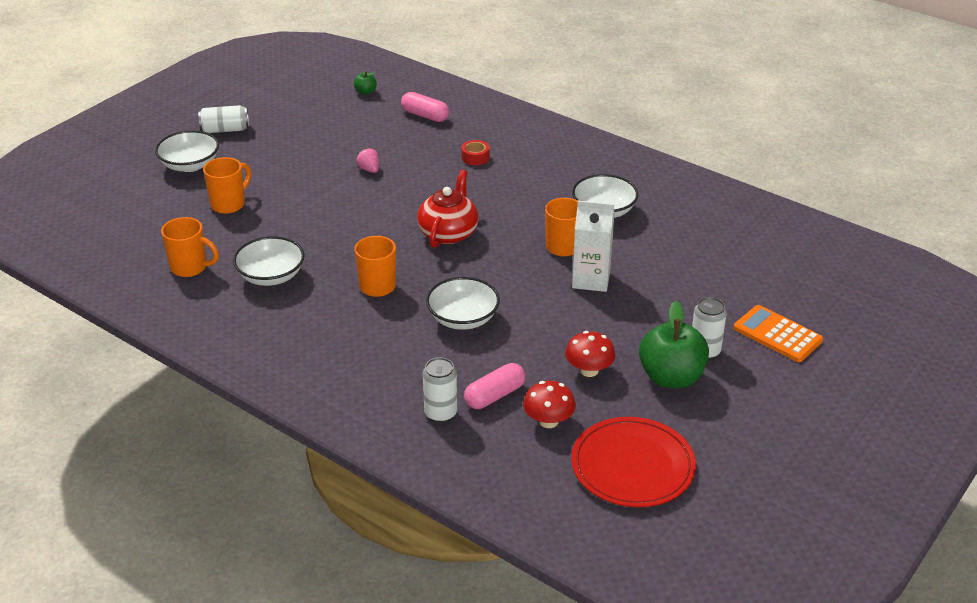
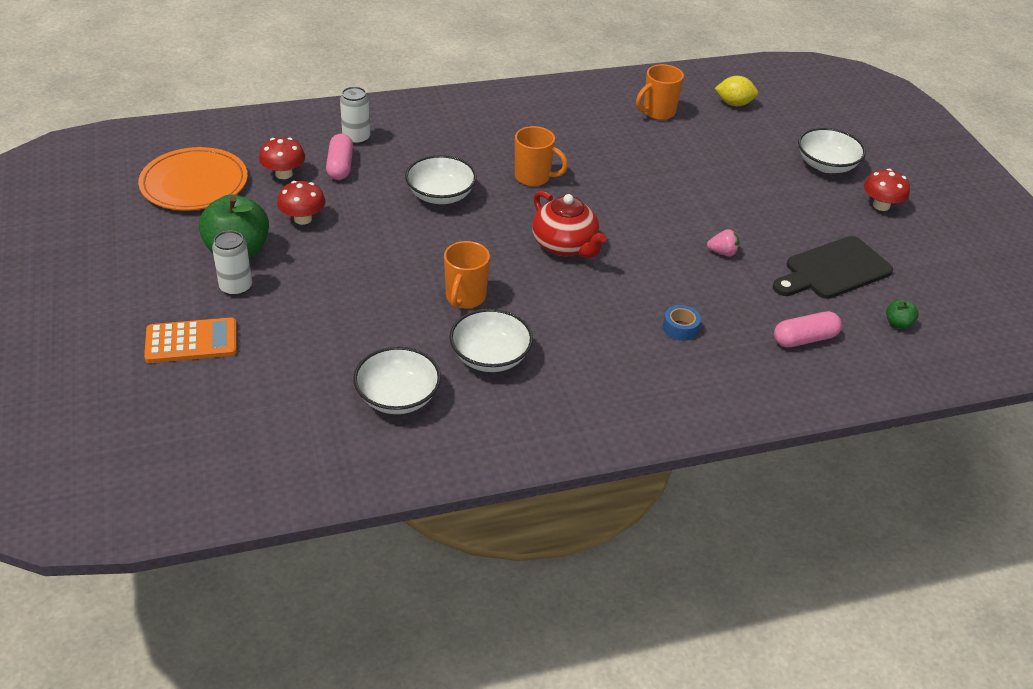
camera: 125 degrees right, 5 degrees up
white can [198,105,249,133] -> red mushroom [864,169,910,211]
orange mug [203,157,251,214] -> none
white bowl [233,236,305,286] -> white bowl moved to [353,347,441,414]
red tape [461,140,490,165] -> blue tape [663,305,701,341]
red plate [571,417,696,507] -> orange plate [138,147,248,210]
white carton [572,200,615,292] -> none
none -> yellow lemon [715,76,758,106]
none -> black cutting board [773,236,893,299]

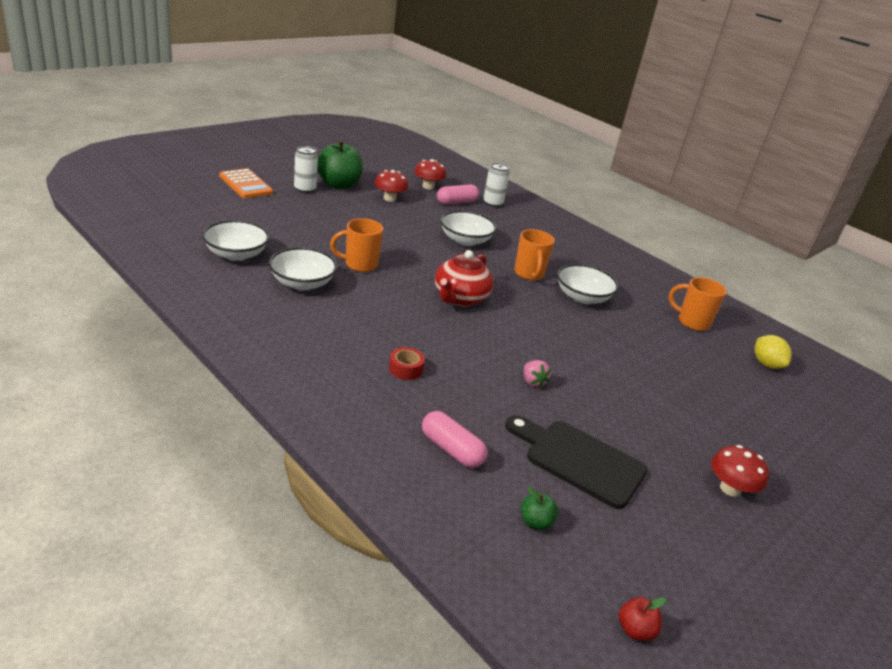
camera: 60 degrees right, 10 degrees down
orange plate [138,147,248,210] -> none
blue tape [663,305,701,341] -> red tape [389,347,425,380]
white bowl [798,128,866,173] -> white bowl moved to [557,264,619,304]
none -> red apple [619,597,666,641]

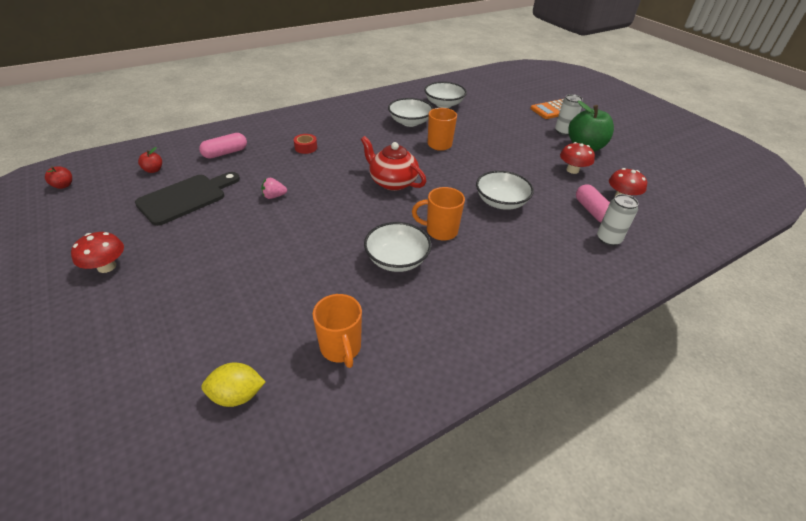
camera: 105 degrees right, 10 degrees up
green apple [521,487,558,530] -> red apple [138,147,162,173]
orange mug [668,277,727,331] -> orange mug turned 120 degrees clockwise [313,294,362,368]

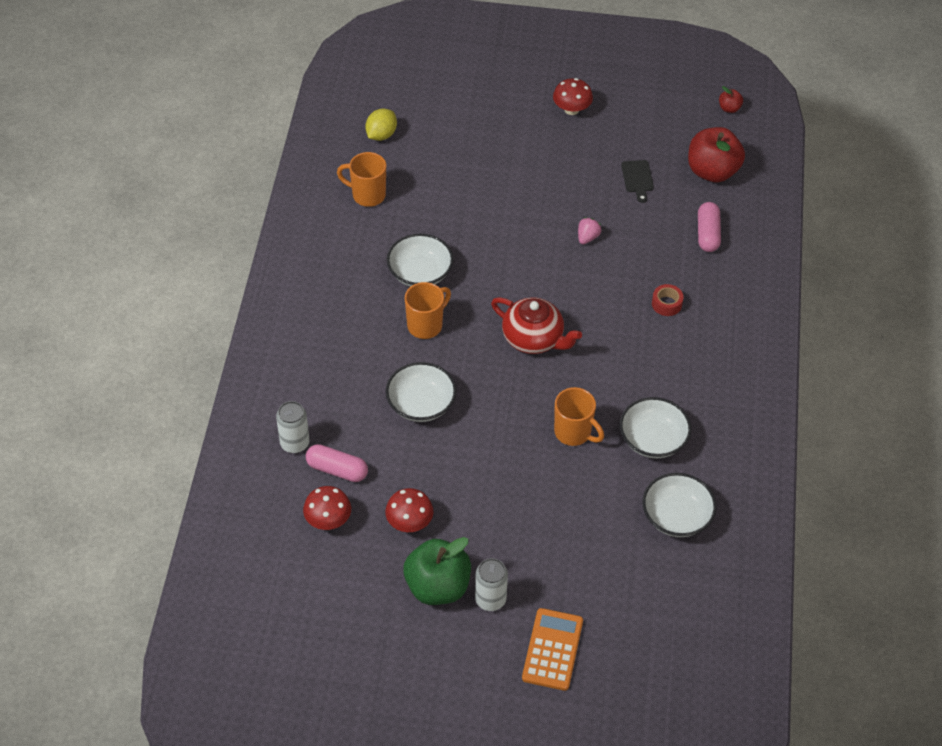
camera: 130 degrees right, 10 degrees up
black cutting board [135,172,240,226] -> black cutting board [621,160,654,203], size x0.50
red apple [138,147,162,173] -> red apple [688,127,745,182], size x2.26
red teapot [361,136,426,191] -> red teapot turned 45 degrees clockwise [491,297,582,354]

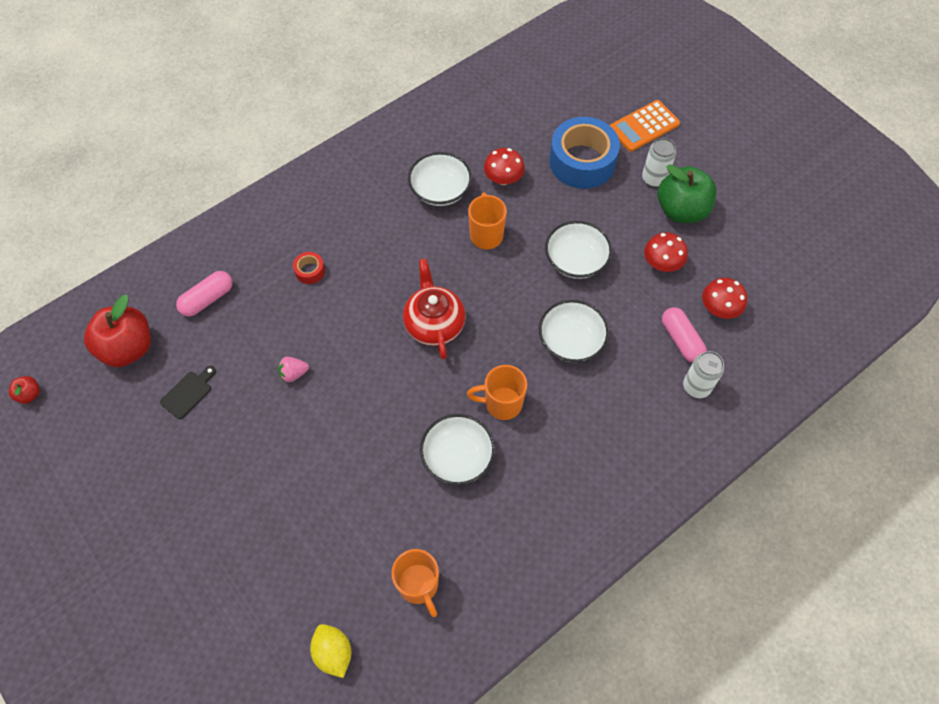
camera: 135 degrees left, 10 degrees up
yellow lemon [365,109,397,141] -> yellow lemon turned 75 degrees clockwise [310,624,351,678]
red mushroom [553,78,593,115] -> red mushroom moved to [484,148,525,185]
white bowl [642,473,716,537] -> white bowl moved to [545,221,612,279]
none -> blue tape [549,117,620,189]

